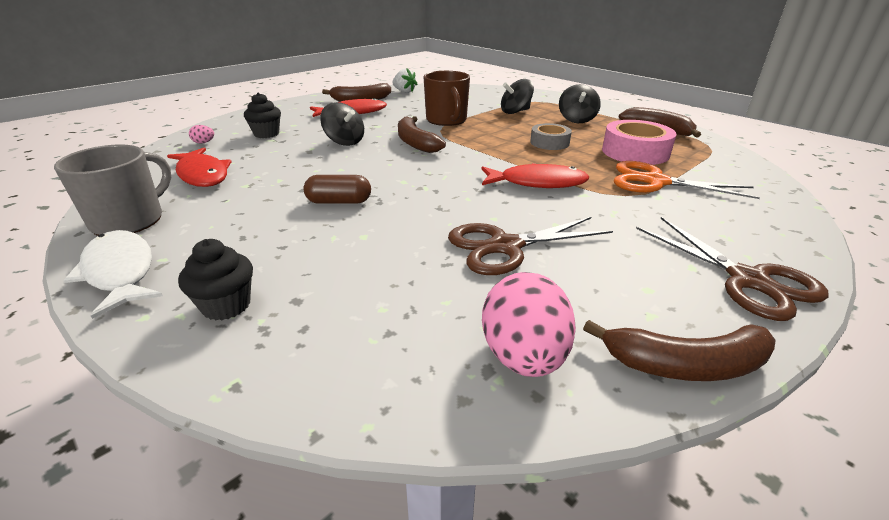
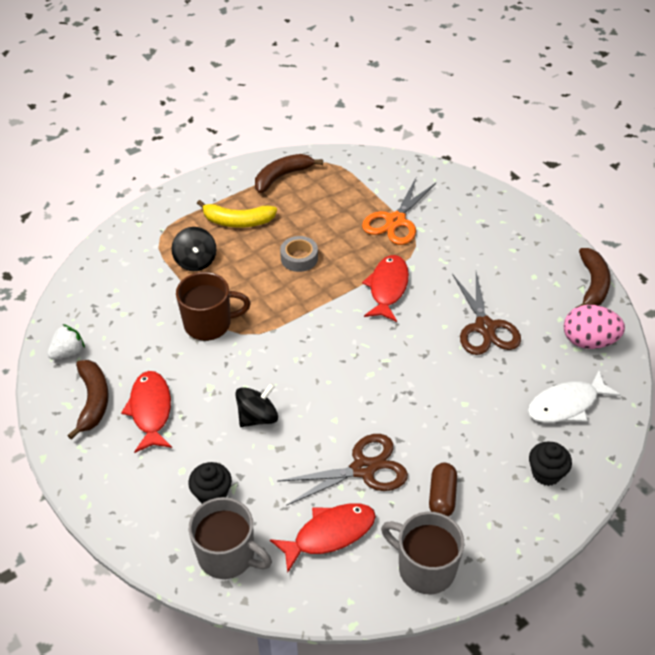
camera: 80 degrees left, 15 degrees up
white fish [63,230,163,319] -> white fish moved to [527,370,621,423]
pink egg [189,125,214,143] -> grey mug [189,497,272,579]
brown capsule [303,175,371,204] -> brown capsule moved to [429,463,457,516]
brown banana [398,116,446,153] -> none
black spinning top [559,84,601,123] -> yellow banana [197,200,277,228]
pink tape [602,120,676,165] -> none
brown scissors [636,217,828,321] -> brown scissors moved to [277,434,408,506]

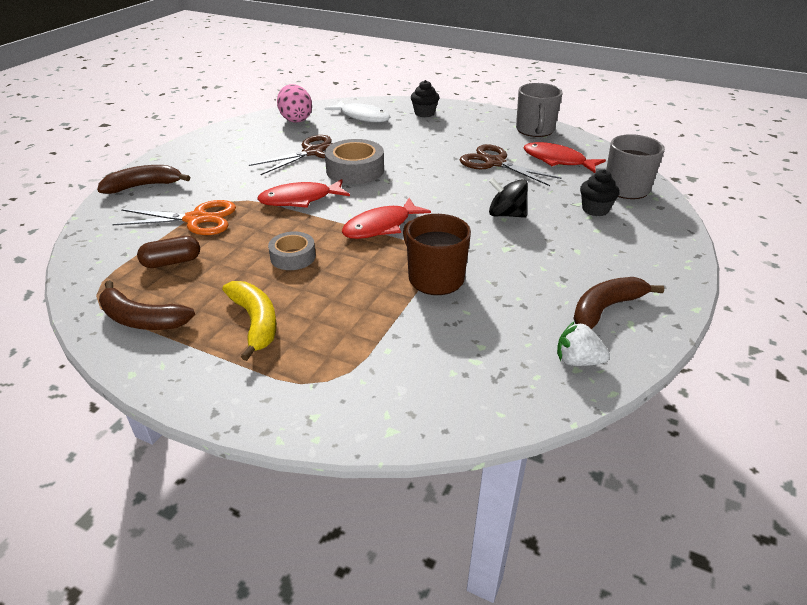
camera: 120 degrees left, 10 degrees down
red fish [121,371,172,453] -> red fish moved to [342,198,431,239]
black spinning top [172,227,216,271] -> none
brown capsule [429,463,457,516] -> brown capsule moved to [137,236,200,268]
brown banana [575,248,611,308] -> brown banana moved to [97,165,190,194]
none -> grey tape [325,139,384,184]

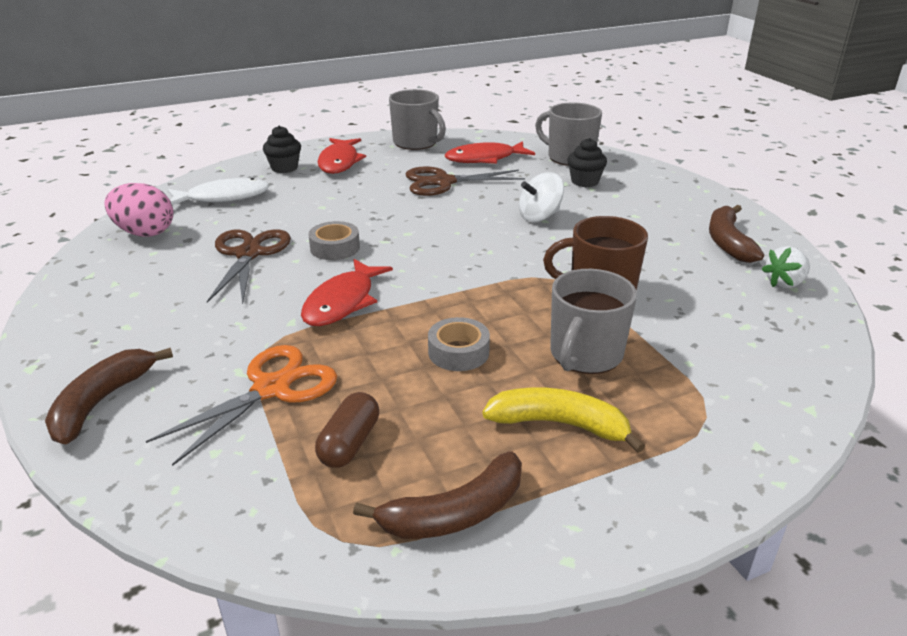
camera: 50 degrees left, 5 degrees down
grey tape [325,139,384,184] -> grey tape [308,221,360,260], size x0.63
red fish [342,198,431,239] -> red fish moved to [318,138,366,174]
black spinning top [489,178,528,218] -> white spinning top [519,172,564,222]
none -> grey mug [550,269,637,374]

